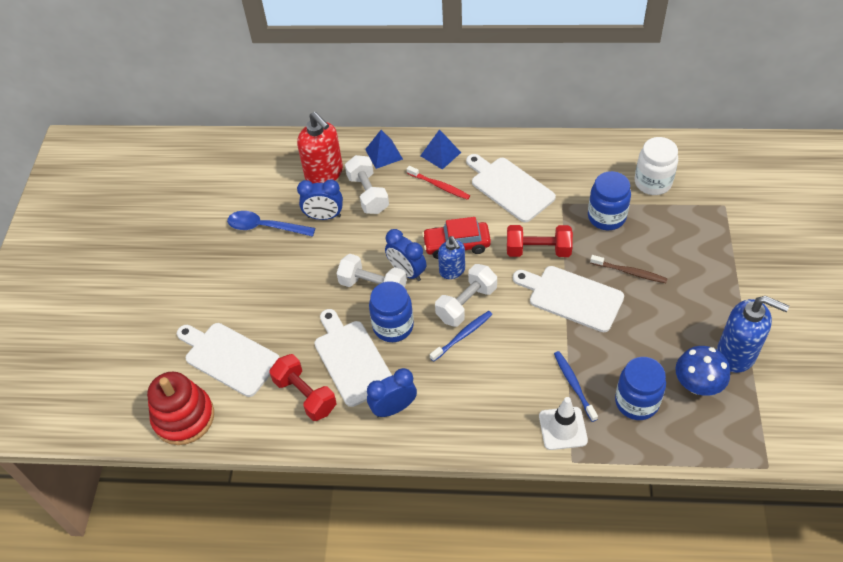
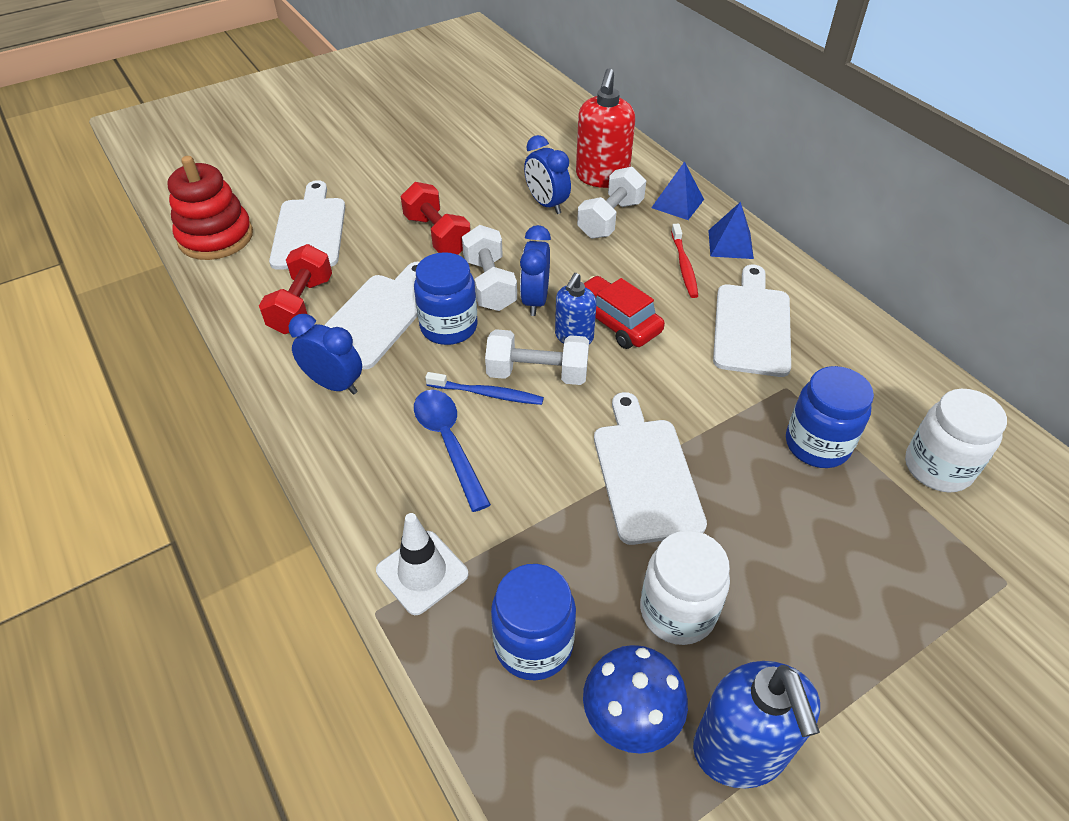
camera: 50 degrees right, 5 degrees down
blue spoon [227,211,315,237] -> blue spoon moved to [414,390,491,512]
red dumbbell [507,225,573,257] -> red dumbbell moved to [401,182,471,255]
blue toothbrush [554,351,598,422] -> none
brown toothbrush [590,255,668,283] -> none
none -> white jar [640,530,730,645]

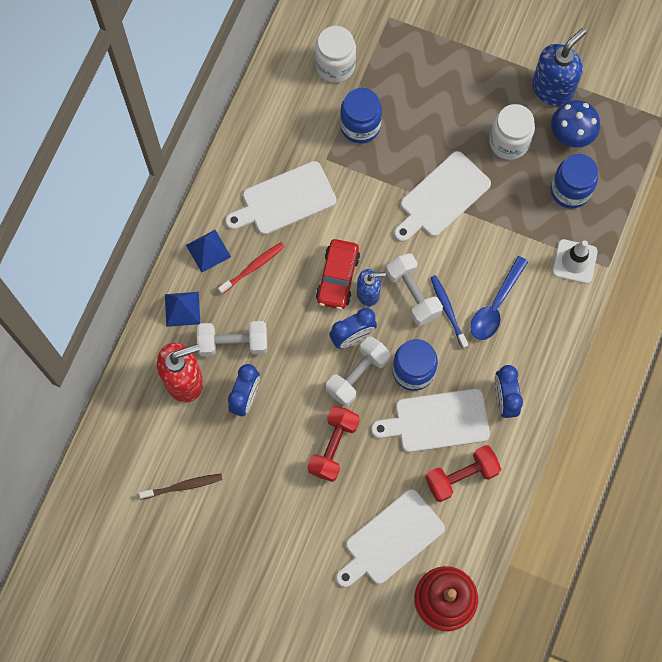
camera: 125 degrees left, 25 degrees up
none -> brown toothbrush [139,474,223,500]

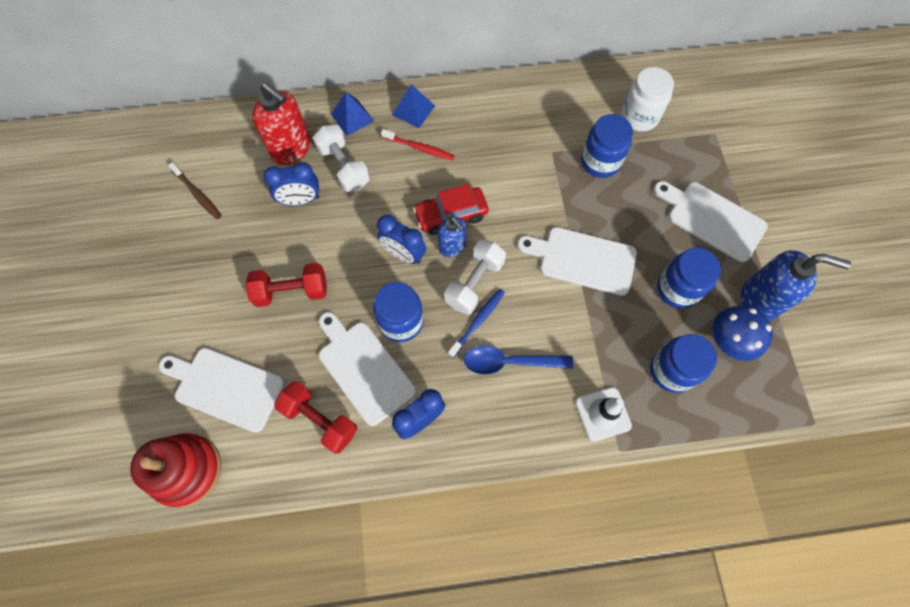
camera: 60 degrees right, 5 degrees down
white cutting board [225,161,337,235] -> white cutting board moved to [653,181,768,262]
white dumbbell [326,336,391,406] -> none
white jar [489,104,535,160] -> blue jar [657,248,721,309]

